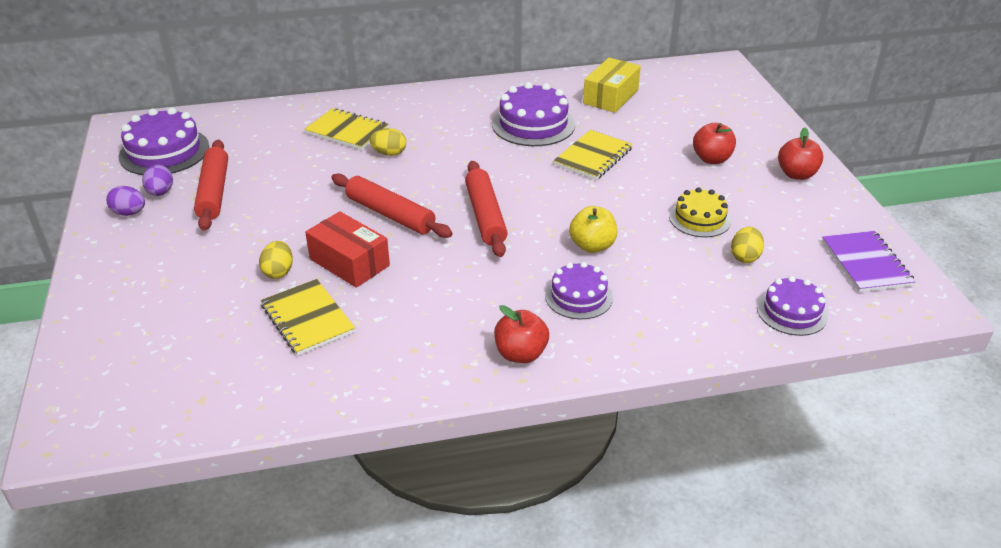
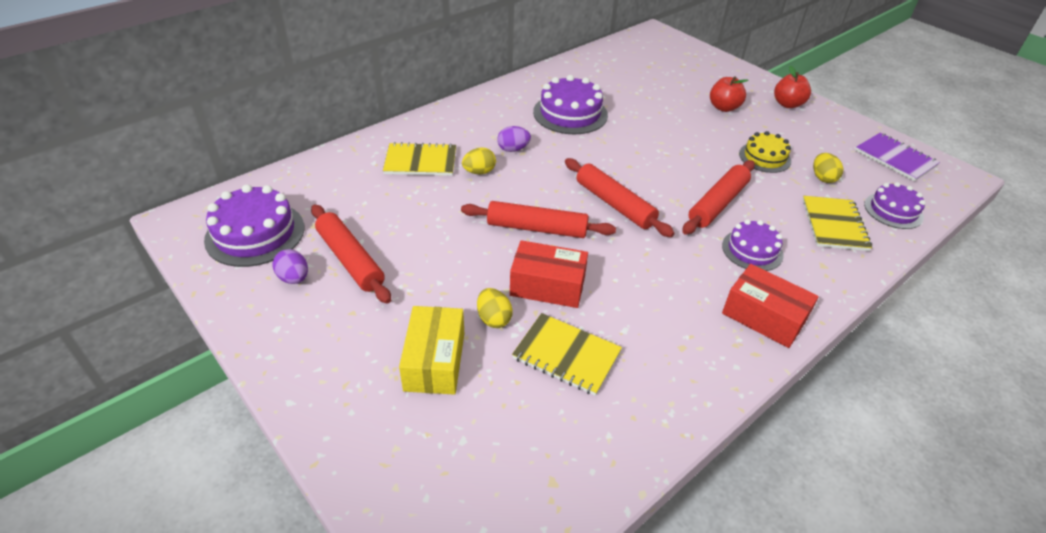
camera: 30 degrees left, 5 degrees up
purple egg [106,186,145,216] -> purple egg moved to [497,126,531,152]
red apple [494,305,549,363] -> red box [722,264,819,348]
yellow notebook [553,130,633,180] -> yellow notebook moved to [802,196,872,251]
yellow apple [569,206,617,253] -> red rolling pin [682,160,755,235]
yellow box [583,58,641,113] -> yellow box moved to [399,306,464,395]

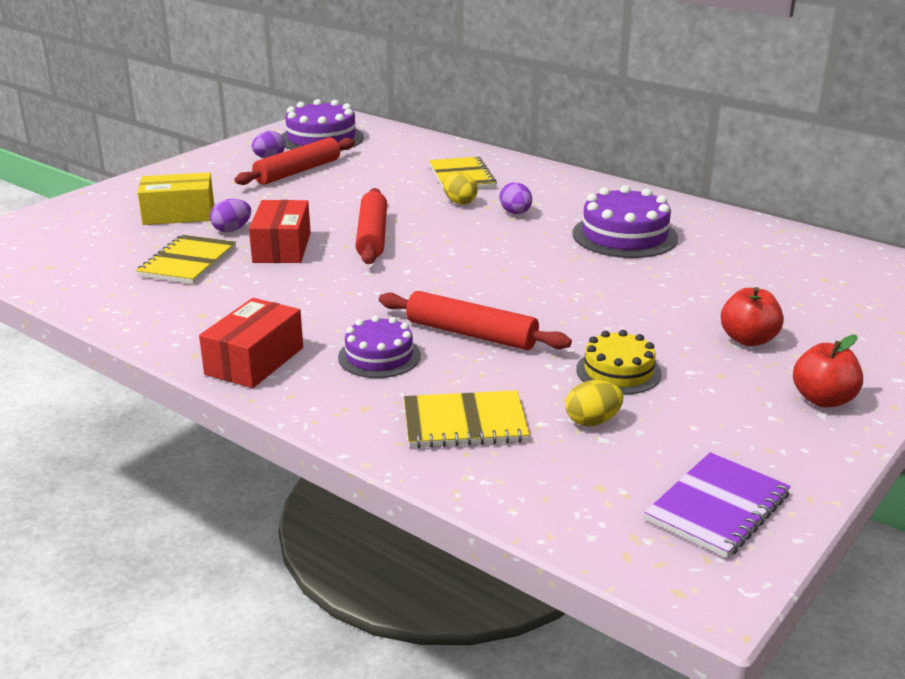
camera: 80 degrees right, 15 degrees down
yellow egg [477,288,513,328] -> purple egg [210,199,251,232]
red rolling pin [565,158,675,237] -> none
purple cake [864,182,926,229] -> none

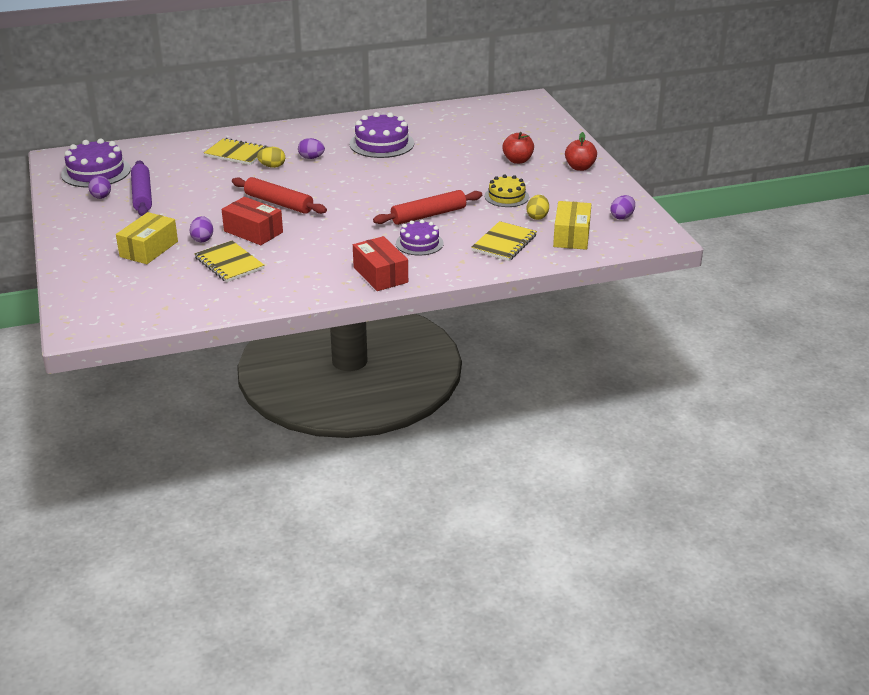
camera: 55 degrees left, 5 degrees up
red rolling pin [234,137,355,185] -> purple rolling pin [131,160,152,216]
purple notebook [645,452,791,558] -> purple egg [610,195,635,220]
none -> yellow box [553,201,591,250]

